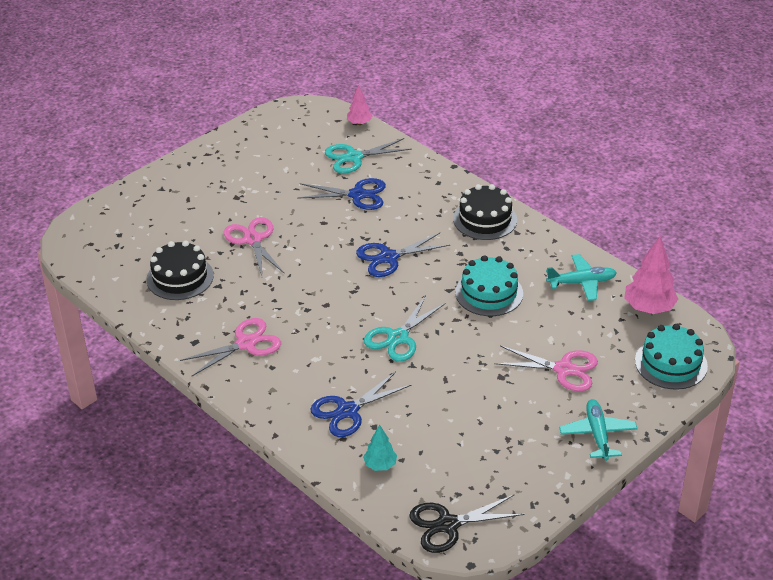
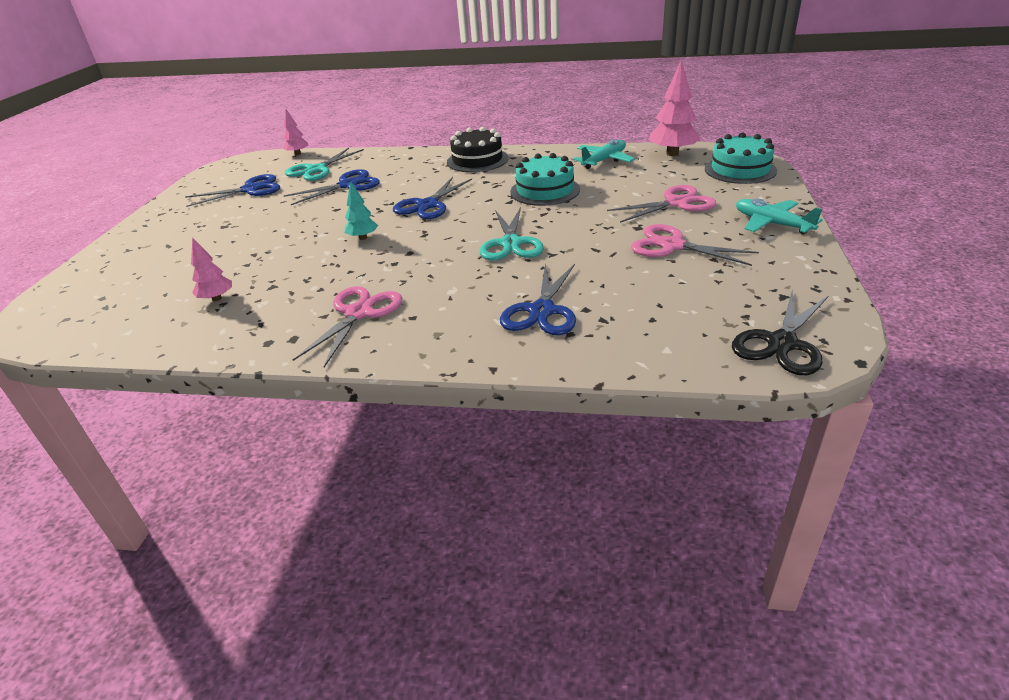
camera: 35 degrees left, 5 degrees down
black cake [146,241,214,300] -> pink tree [191,237,232,301]
pink scissors [224,217,284,276] -> pink scissors moved to [631,224,759,266]
turquoise tree [363,425,397,471] -> turquoise tree moved to [345,181,378,240]
none -> blue scissors [185,174,280,207]

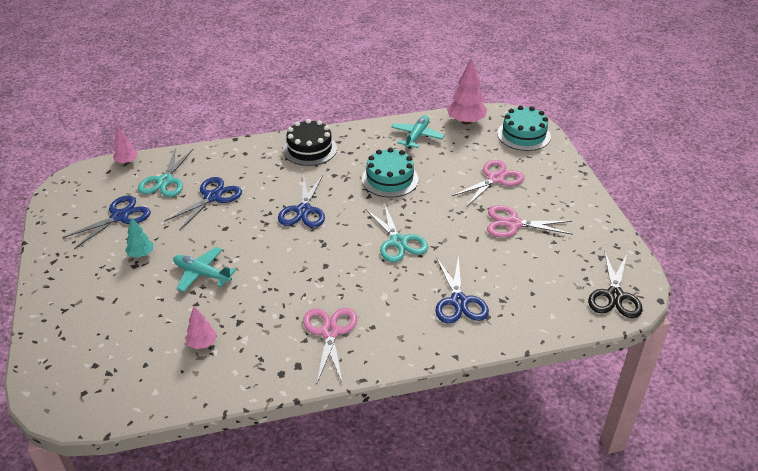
camera: 25 degrees left, 5 degrees up
turquoise tree [345,181,378,240] -> turquoise tree moved to [125,217,153,258]
turquoise plane [736,198,823,235] -> turquoise plane moved to [173,247,236,292]

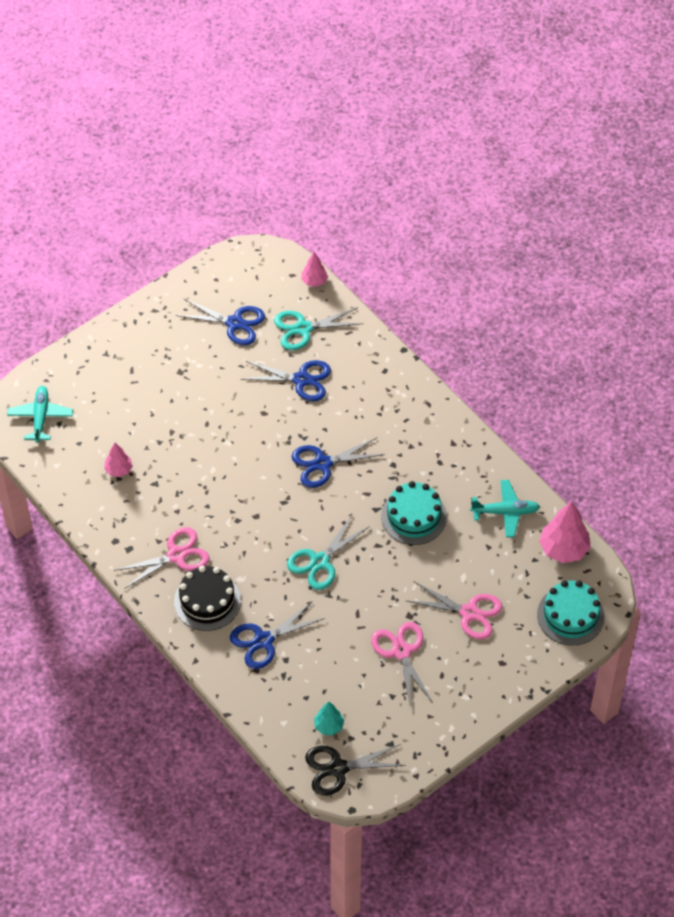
camera: 65 degrees right, 15 degrees up
turquoise tree [125,217,153,258] -> turquoise tree moved to [314,702,344,735]
turquoise plane [173,247,236,292] -> turquoise plane moved to [7,386,73,443]
black cake [283,119,337,166] -> black cake moved to [174,566,241,631]

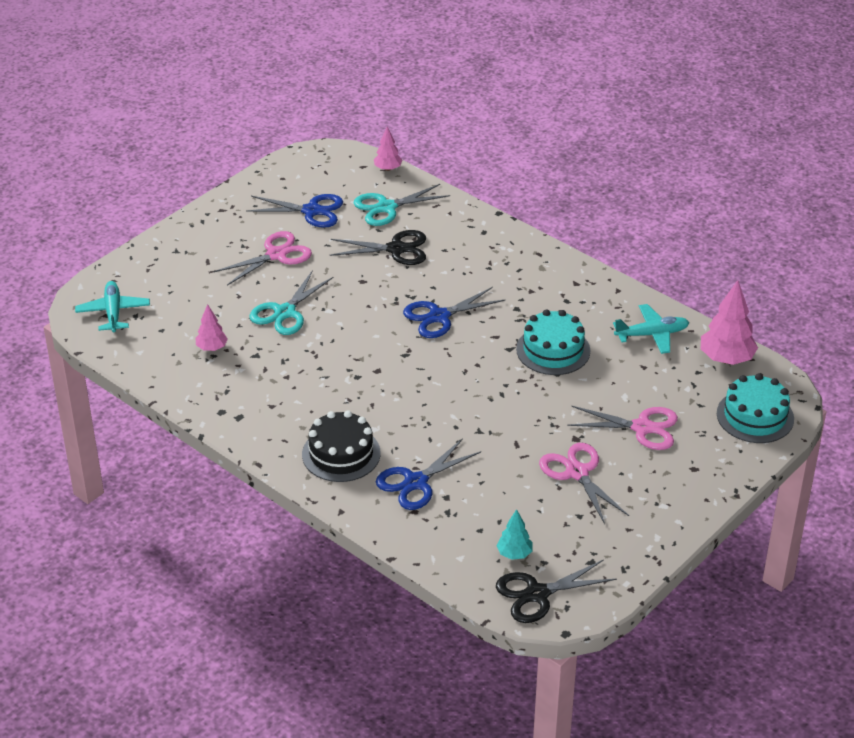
camera: 10 degrees left, 15 degrees down
pink scissors [114,527,210,589] -> pink scissors moved to [213,231,312,286]
blue scissors [240,360,331,401] -> black scissors [330,230,426,265]
turquoise scissors [287,514,370,590] -> turquoise scissors moved to [249,270,333,335]

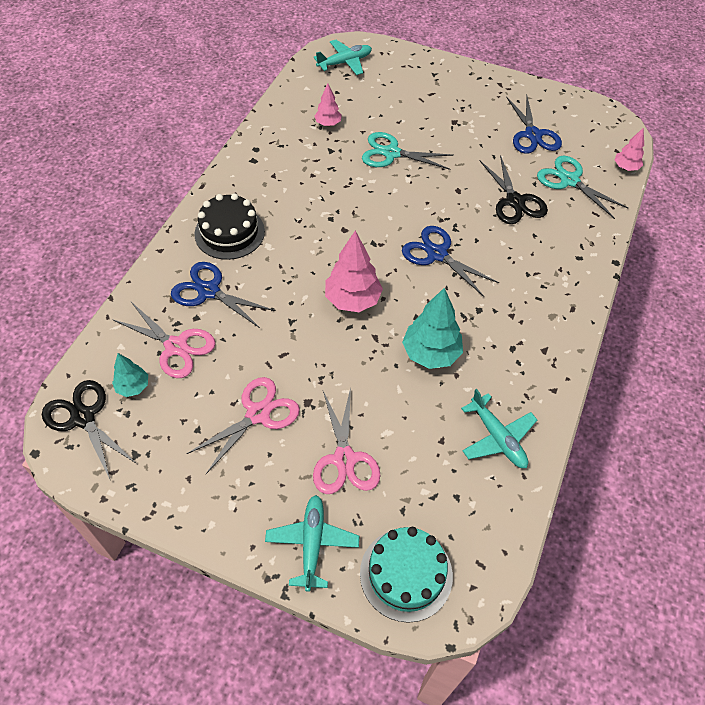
camera: 70 degrees right, 15 degrees up
pink scissors [213,231,312,286] -> pink scissors moved to [112,302,216,378]
turquoise cake [516,309,590,375] -> turquoise tree [402,288,463,369]
pink tree [701,280,758,365] -> pink tree moved to [325,231,383,312]
none -> turquoise plane [265,495,359,592]

